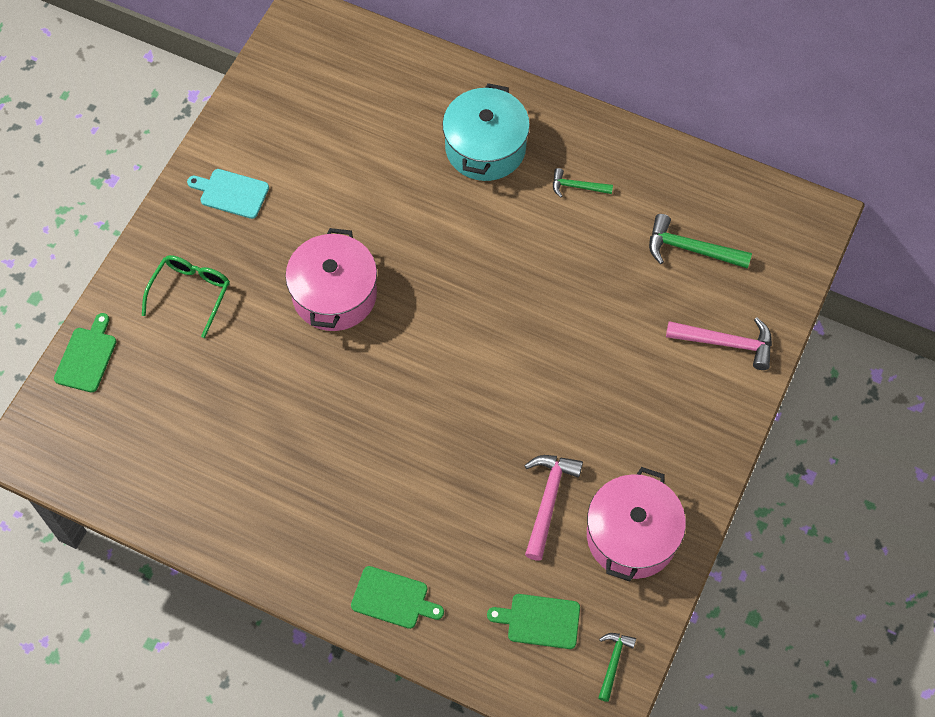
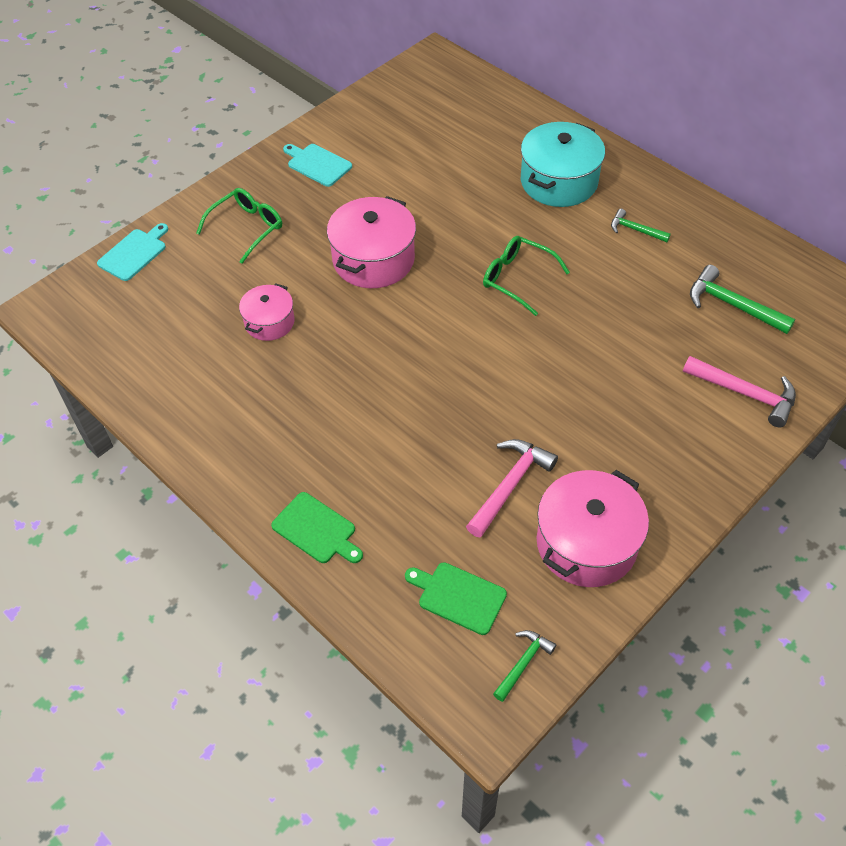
camera: 20 degrees right, 10 degrees down
green cutting board [54,313,117,392] -> turquoise cutting board [97,223,168,281]
none -> pink pot [239,283,295,341]
none -> green glasses [483,236,570,316]

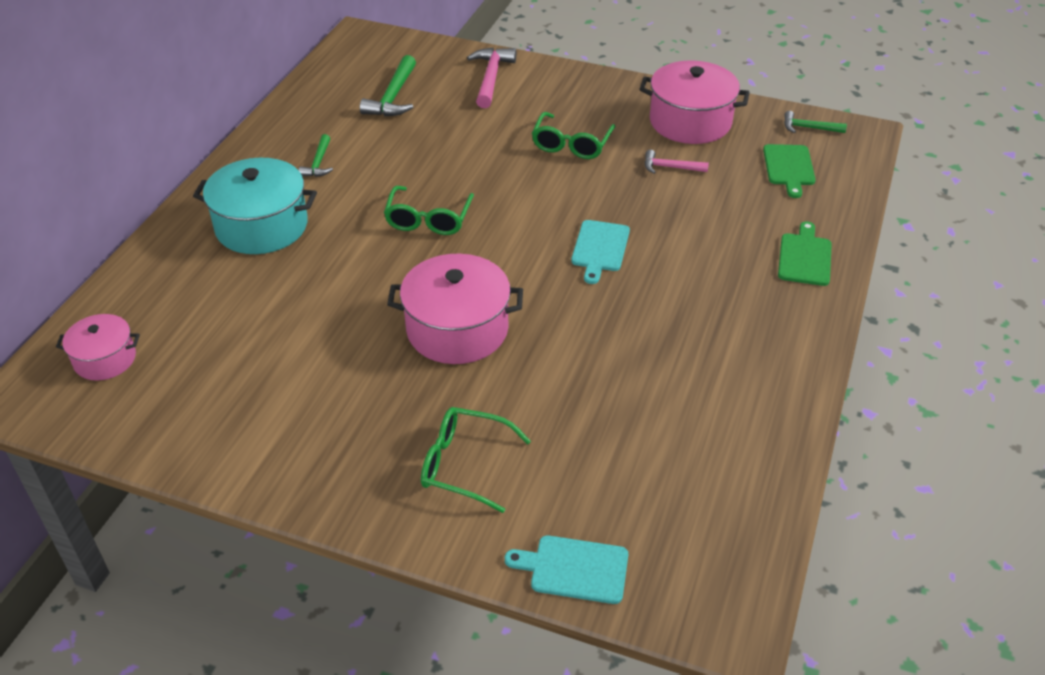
camera: 115 degrees left, 10 degrees down
pink pot [239,283,295,341] -> pink pot moved to [56,314,140,381]
turquoise cutting board [283,144,352,187] -> turquoise cutting board moved to [571,220,630,284]
pink hammer [466,439,558,538] -> pink hammer [645,150,709,174], size x0.60
none -> green glasses [532,112,616,159]

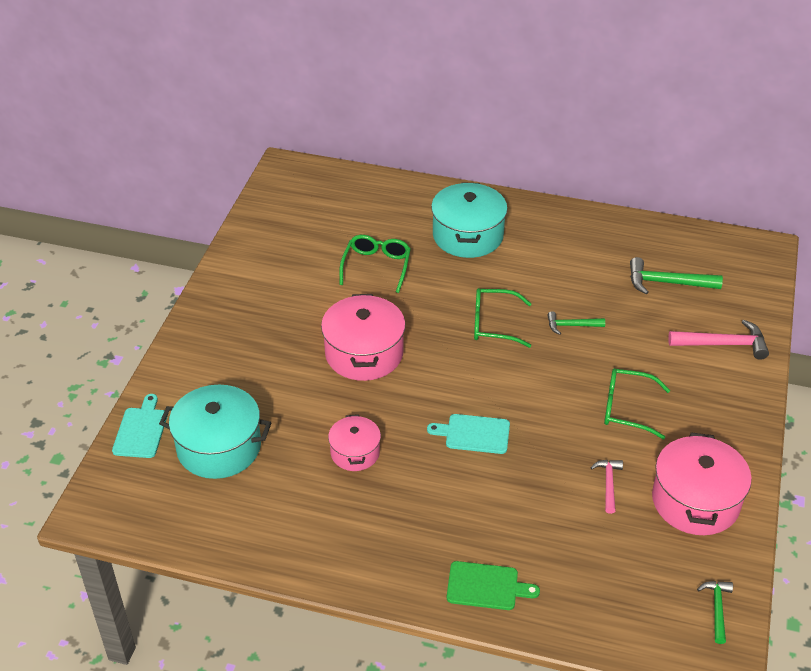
camera: 85 degrees right, 0 degrees up
pink pot [56,314,140,381] -> pink pot moved to [328,414,381,471]
green hammer [299,134,333,177] -> green hammer moved to [547,311,605,335]
green glasses [421,407,531,513] -> green glasses moved to [339,235,411,293]
green cutting board [763,144,816,198] -> none
none -> turquoise pot [159,385,271,479]

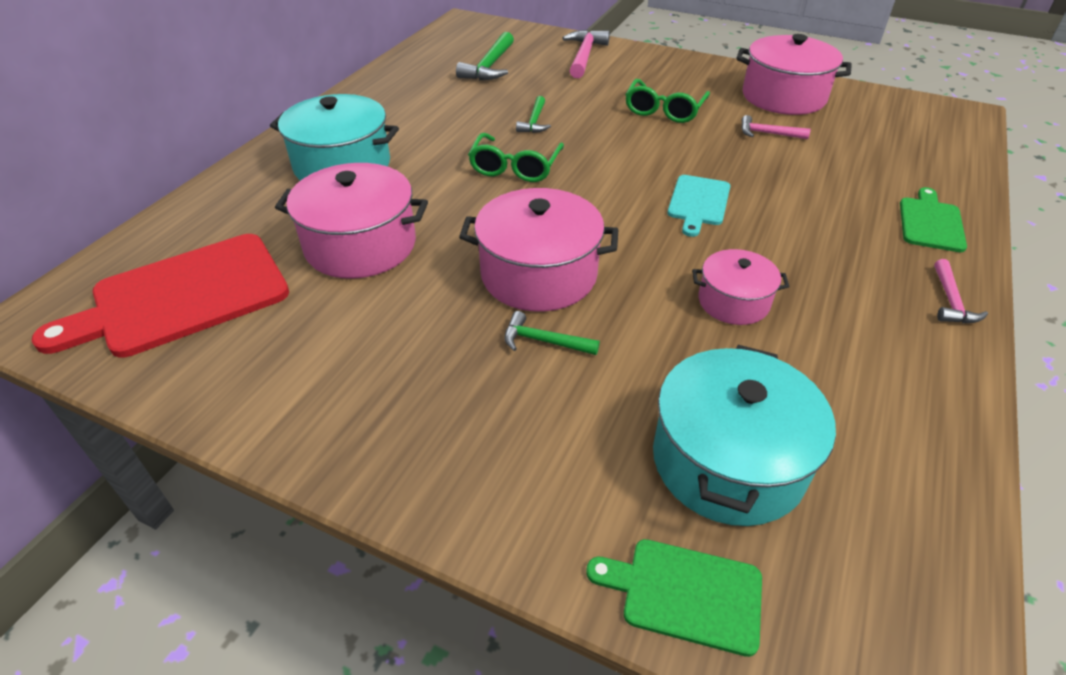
camera: 80 degrees left, 0 degrees up
turquoise cutting board [112,394,168,458] -> green cutting board [586,539,762,657]
green glasses [339,235,411,293] -> pink pot [275,163,428,279]
green hammer [697,581,733,644] -> green hammer moved to [504,311,600,355]
none -> red cutting board [32,234,289,358]
none -> pink hammer [934,259,988,323]

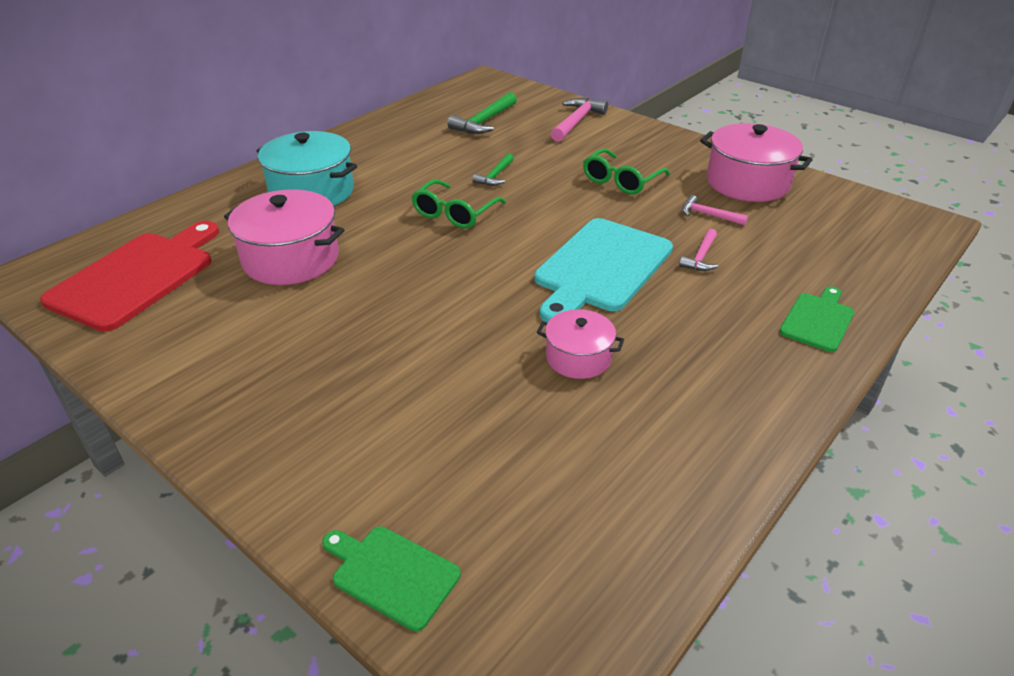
camera: 15 degrees right, 5 degrees down
red cutting board [32,234,289,358] -> red cutting board turned 135 degrees clockwise [40,221,219,332]
pink pot [459,188,618,312] -> none
green hammer [504,311,600,355] -> none
turquoise pot [653,345,836,526] -> none
turquoise cutting board [667,175,730,237] -> turquoise cutting board [534,218,673,322], size x1.90
pink hammer [934,259,988,323] -> pink hammer moved to [679,229,718,271]

